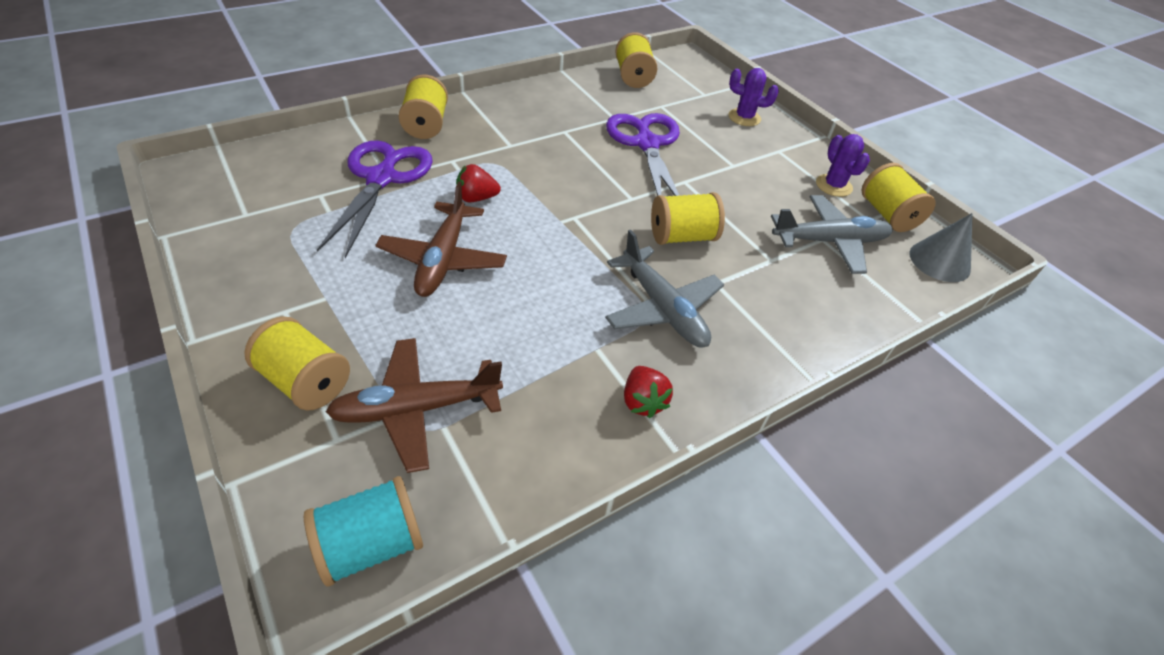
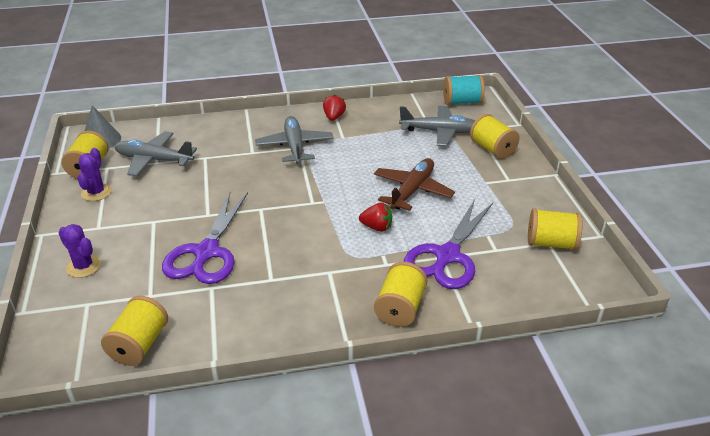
camera: 155 degrees left, 10 degrees down
brown plane [326,338,503,473] -> grey plane [399,106,475,146]
yellow spool [651,192,725,245] -> yellow spool moved to [528,208,583,250]

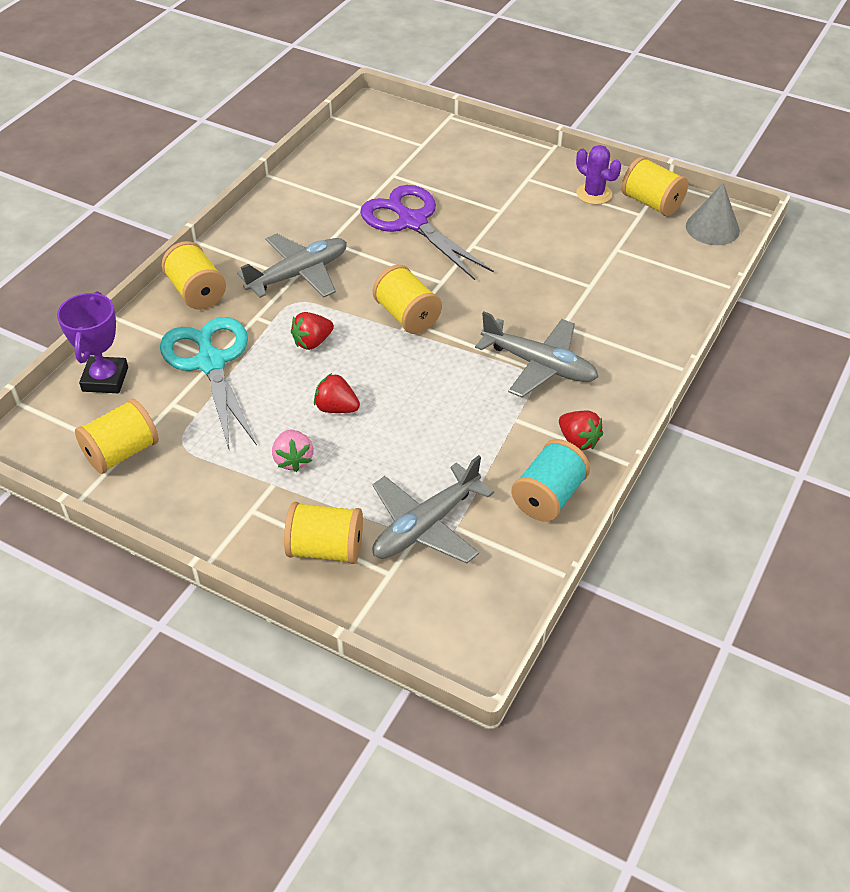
camera: 130 degrees right, 10 degrees up
purple cactus [58,224,101,278] -> none
yellow spool [101,296,168,366] -> yellow spool moved to [373,265,442,334]
grey plane [114,131,197,176] -> grey plane moved to [237,234,347,298]
brown plane [374,158,455,211] -> red strawberry [314,373,360,413]
purple scissors [404,199,493,289] -> turquoise scissors [160,317,257,449]
turquoise spool [443,75,485,105] -> turquoise spool moved to [511,439,590,522]
none -> purple trophy [57,291,128,393]
none -> pink strawberry [272,430,314,472]

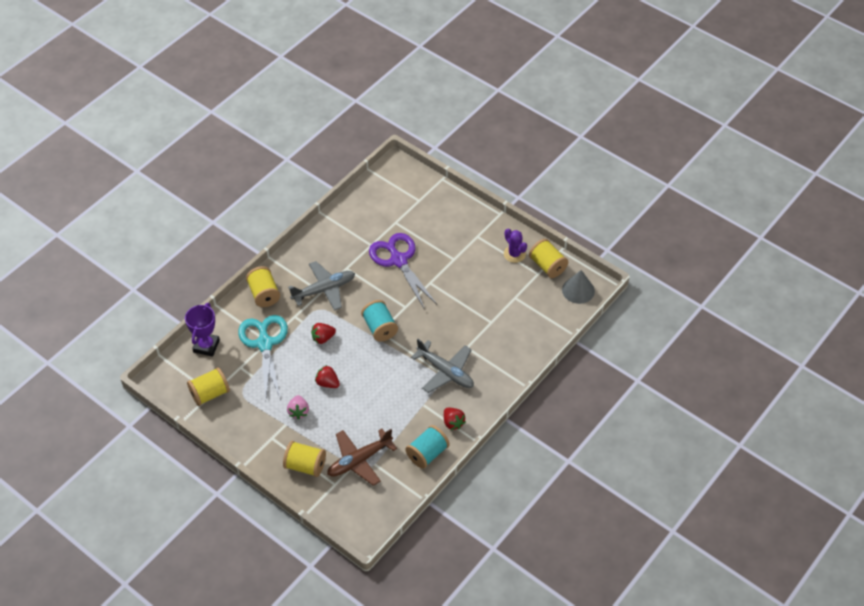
camera: 10 degrees right, 5 degrees up
yellow spool [373,265,442,334] -> turquoise spool [361,300,398,342]
grey plane [373,455,494,563] -> brown plane [327,428,397,486]

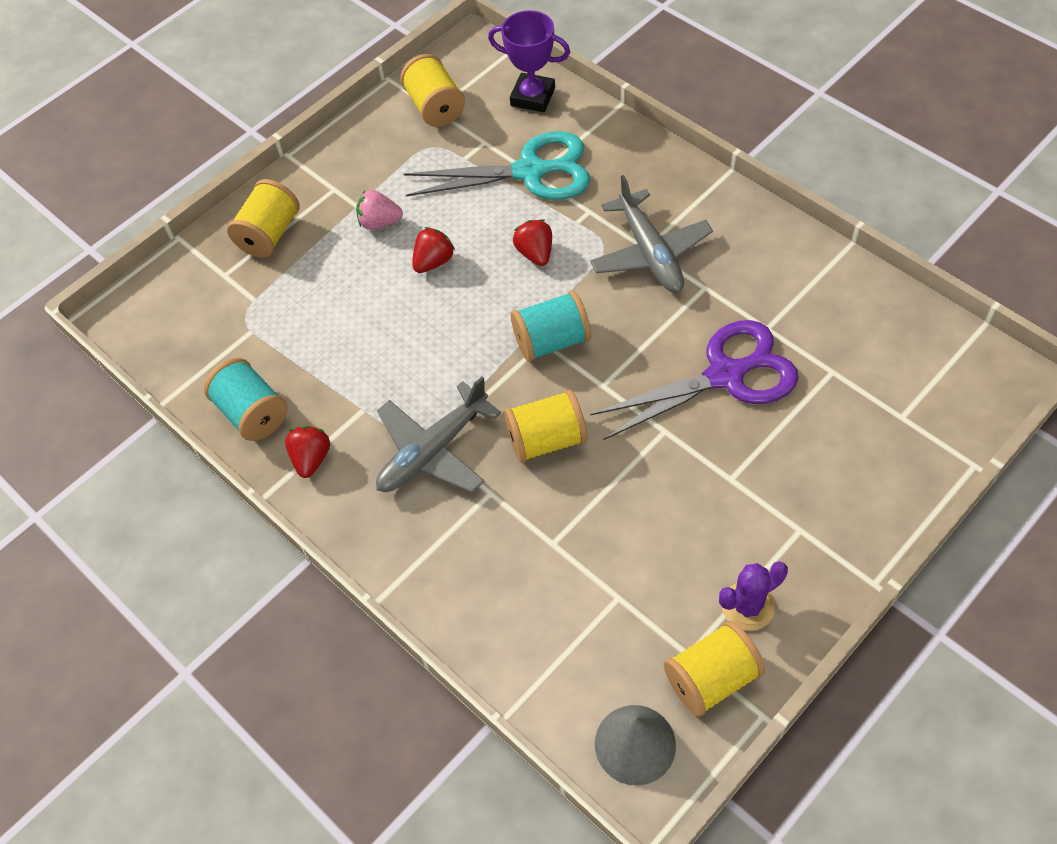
camera: 100 degrees right, 5 degrees up
yellow spool [246,266,280,307] -> yellow spool moved to [504,390,587,463]
brown plane [327,428,397,486] -> none
red strawberry [444,408,466,430] -> red strawberry turned 120 degrees clockwise [285,426,330,478]

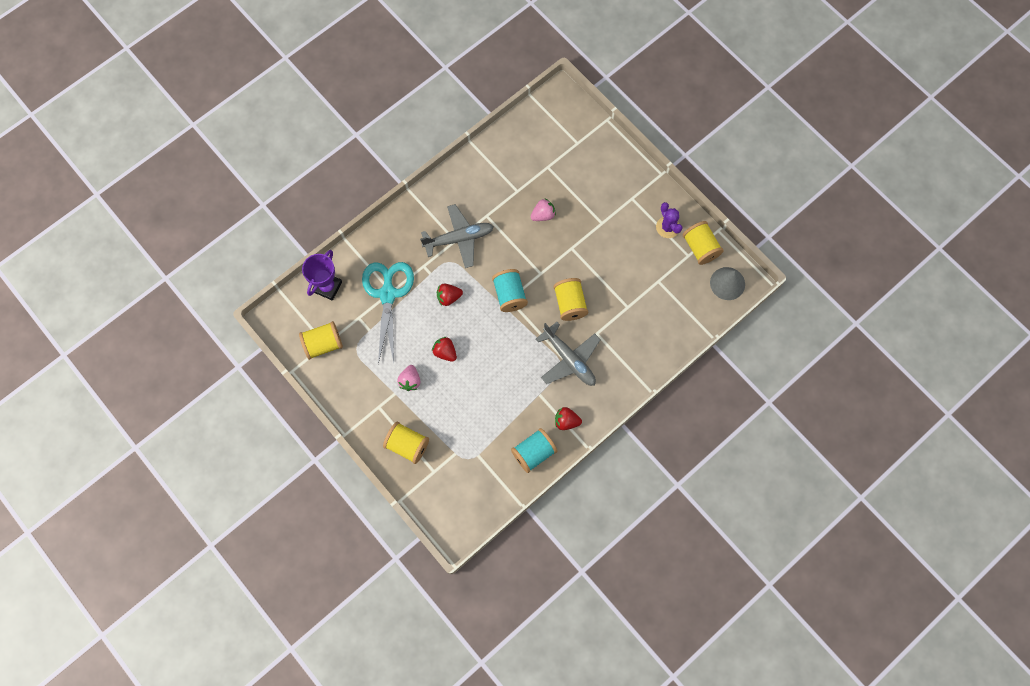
camera: 90 degrees left, 15 degrees up
purple scissors [590,320,799,440] -> pink strawberry [531,199,556,221]

